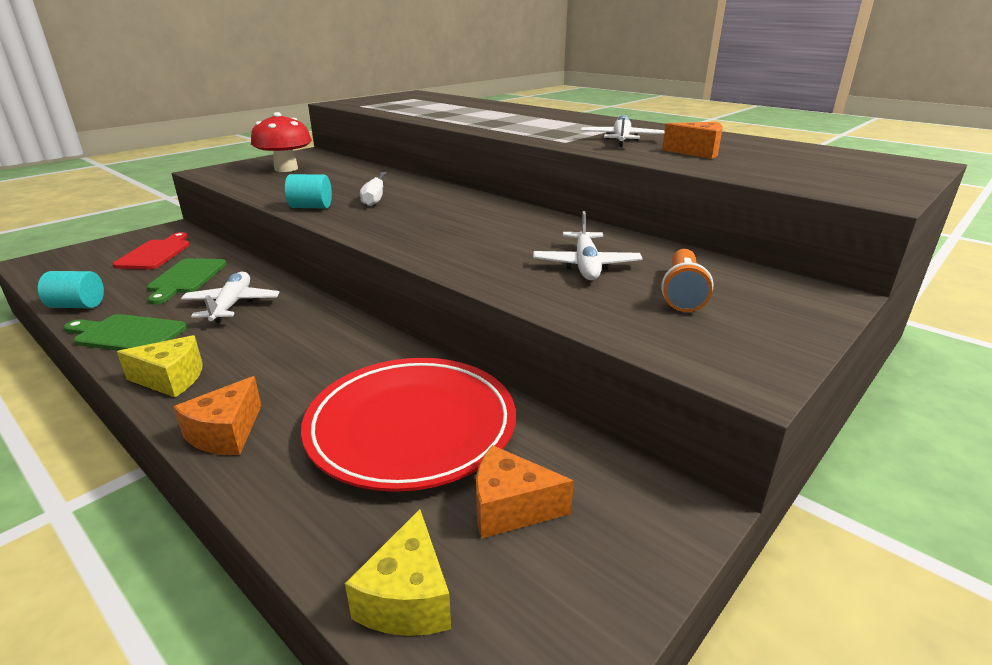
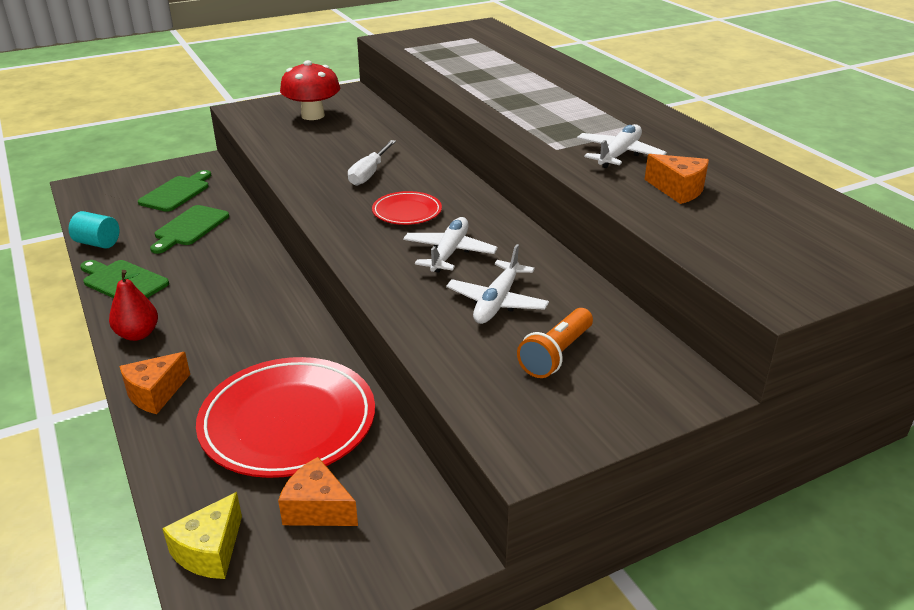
camera: 20 degrees right, 5 degrees up
red cutting board [112,232,190,269] -> green cutting board [138,170,211,212]
yellow cheese [117,335,203,397] -> red pear [109,270,158,341]
white plane [181,272,280,323] -> white plane moved to [403,217,498,272]
turquoise cylinder [285,174,332,208] -> none
none -> red plate [372,191,442,225]

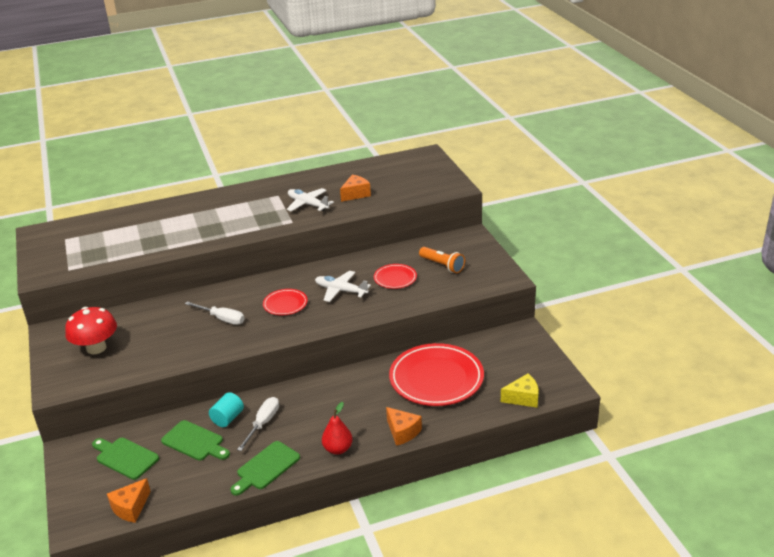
camera: 80 degrees left, 0 degrees up
turquoise cylinder [69,211,119,248] -> turquoise cylinder moved to [209,392,244,427]
yellow cheese [162,492,242,579] -> yellow cheese turned 45 degrees counterclockwise [501,374,539,408]
orange cheese [278,457,358,526] -> orange cheese moved to [107,478,151,523]
white plane [446,244,549,324] -> red plate [374,264,417,289]
none -> white screwdriver [237,397,279,451]

